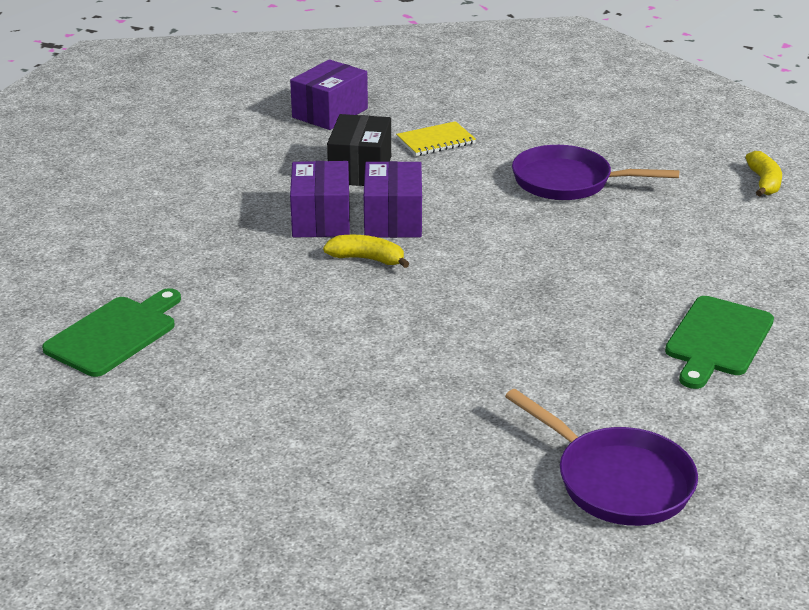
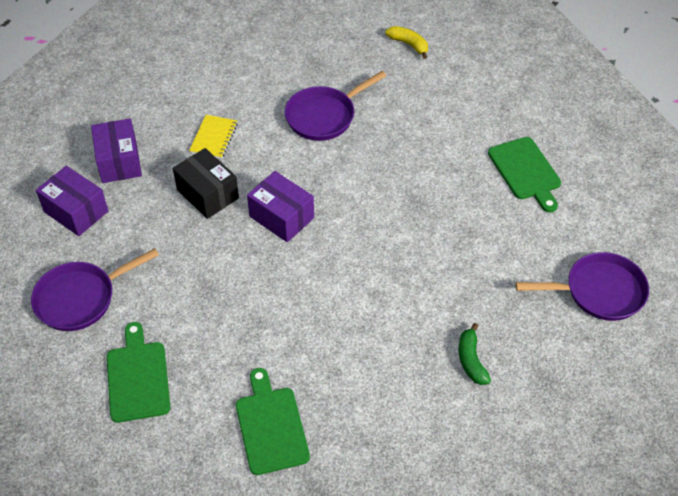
camera: 50 degrees left, 20 degrees up
purple box [290,161,350,238] -> purple box moved to [36,166,108,236]
yellow banana [323,235,409,268] -> none
none -> purple pan [31,248,159,331]
none -> green cutting board [107,322,170,423]
none -> green banana [459,323,491,385]

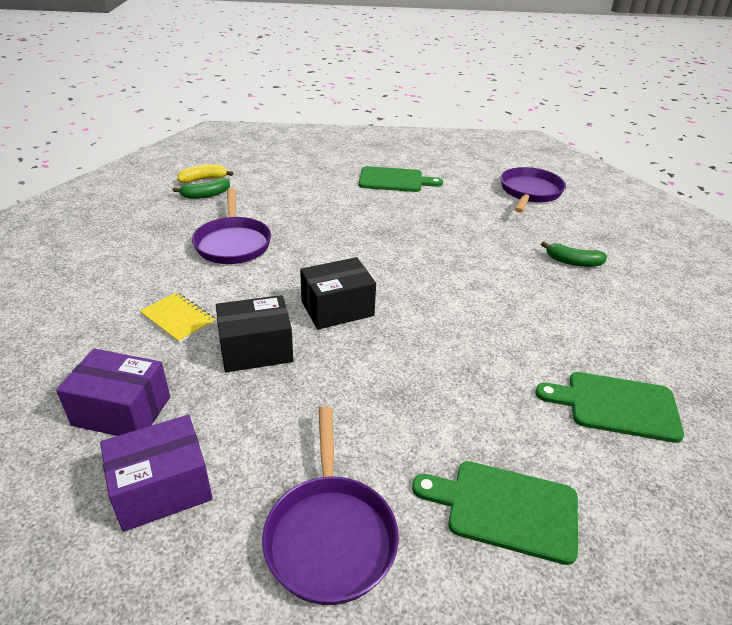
camera: 65 degrees left, 15 degrees down
purple box [247,171,314,242] -> black box [300,257,376,329]
none -> green banana [172,178,230,199]

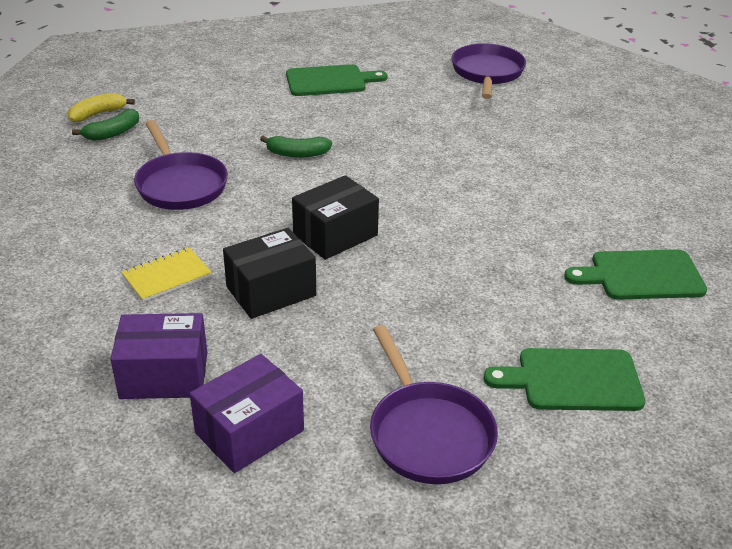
camera: 15 degrees left, 0 degrees up
yellow notebook [140,292,216,343] -> yellow notebook turned 60 degrees counterclockwise [121,247,212,302]
green banana [541,242,607,267] -> green banana moved to [260,136,332,158]

